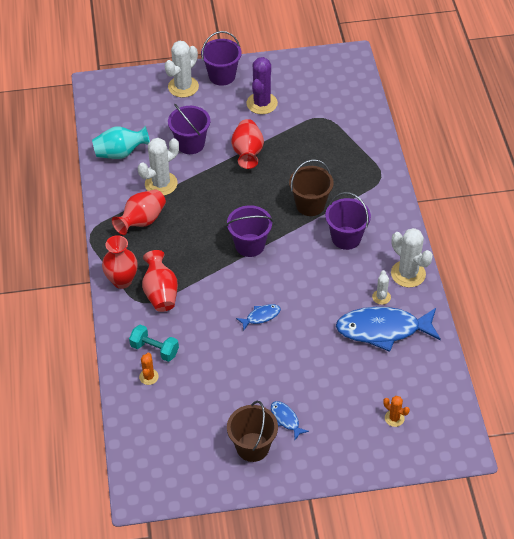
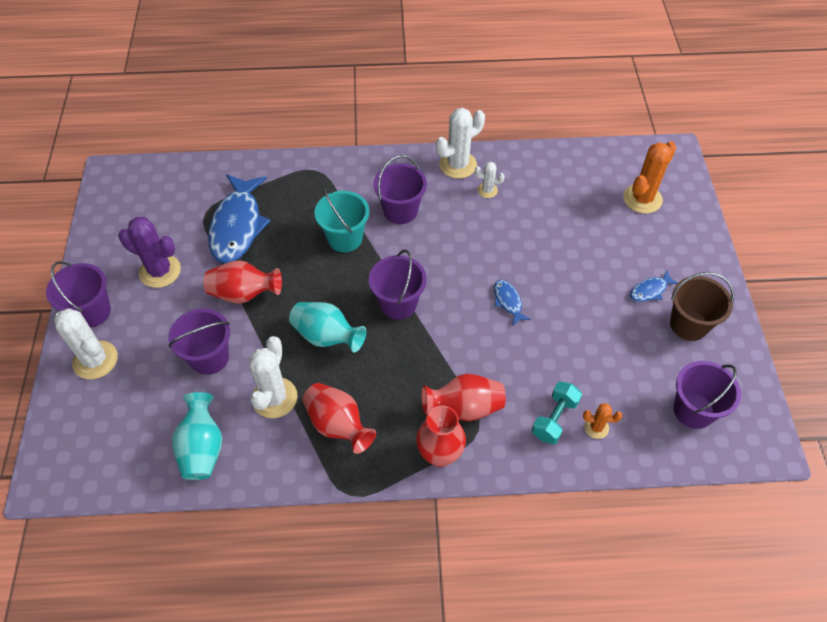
camera: 85 degrees left, 5 degrees up
white cactus [138,138,179,196] -> white cactus turned 45 degrees clockwise [249,336,298,418]
brown bucket [289,160,334,216] -> turquoise bucket [314,188,369,252]
blue fish [336,307,441,352] -> blue fish moved to [208,174,271,264]
orange cactus [383,396,410,427] -> orange cactus [623,141,676,214], size x1.90
none -> turquoise vase [289,302,366,353]
none -> purple bucket [673,361,741,429]

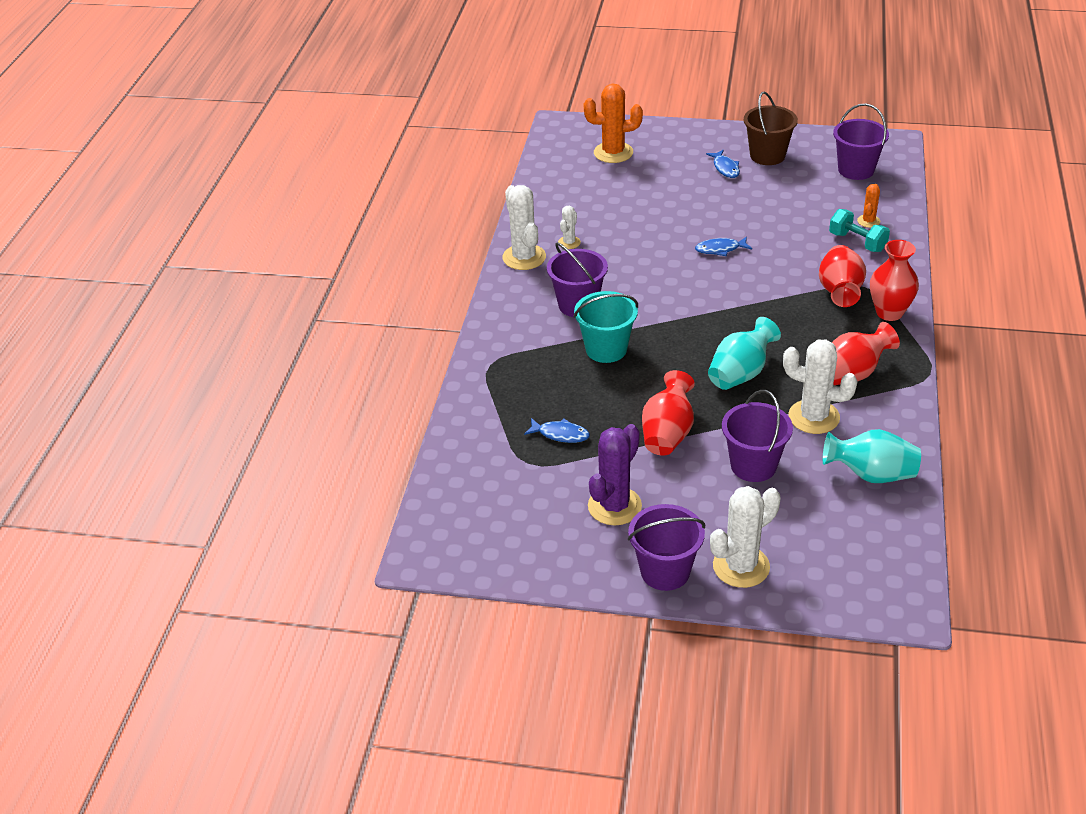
camera: 75 degrees left, 15 degrees down
blue fish [208,174,271,264] -> blue fish [524,418,590,443], size x0.45
purple bucket [369,250,427,320] -> none
orange cactus [623,141,676,214] -> orange cactus turned 60 degrees counterclockwise [584,84,643,163]

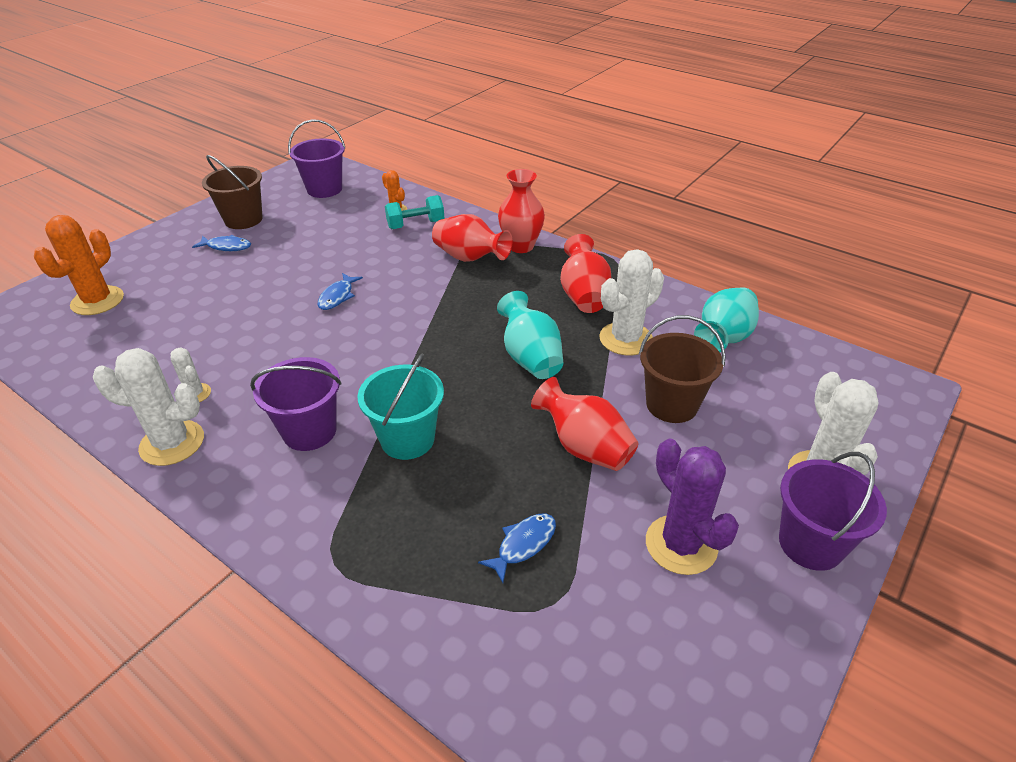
camera: 65 degrees left, 0 degrees up
purple bucket [722,390,793,482] -> brown bucket [639,315,726,423]

